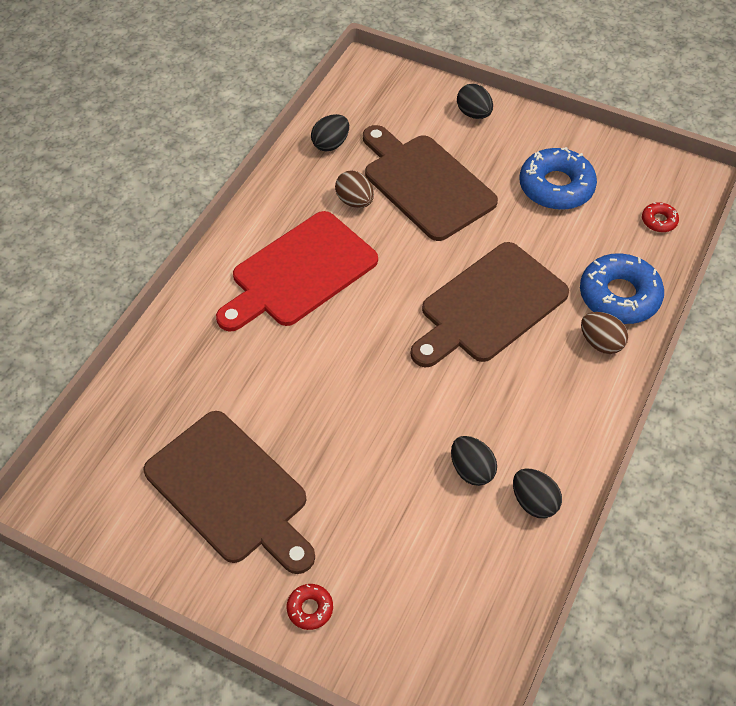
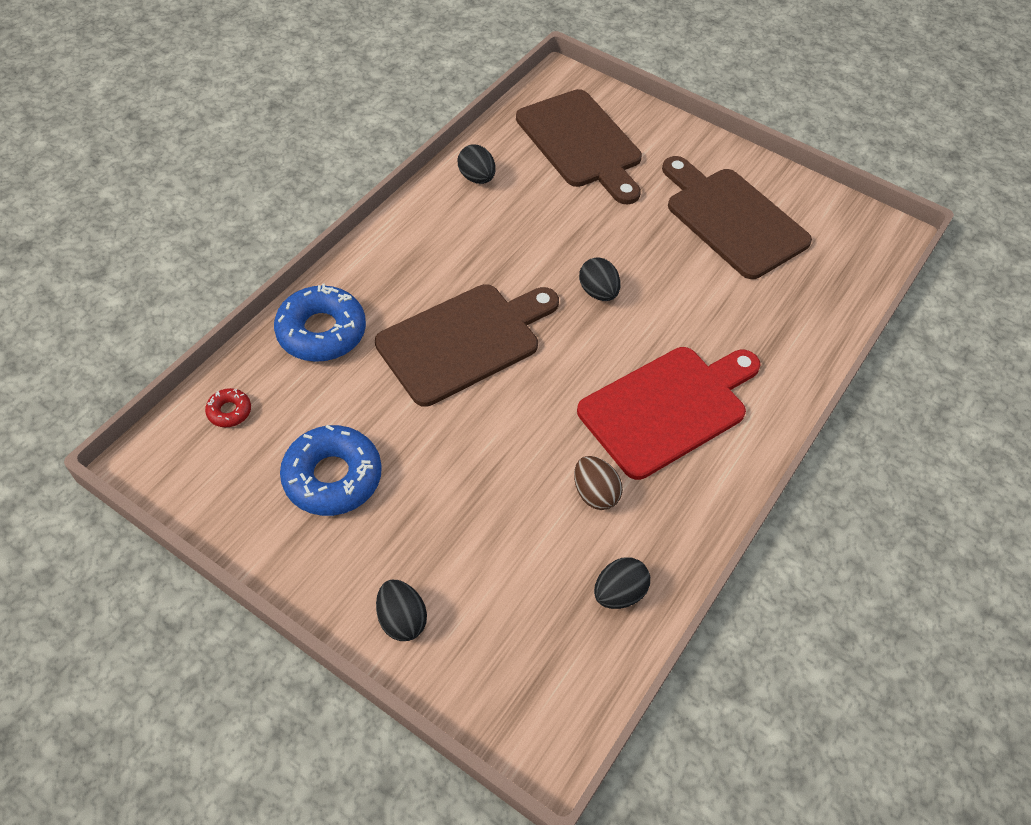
camera: 175 degrees left, 0 degrees up
red donut [287,584,333,630] -> none
brown cutting board [363,125,498,241] -> brown cutting board moved to [516,89,642,204]
black egg [451,436,497,486] -> black egg moved to [579,257,621,301]
brown egg [581,312,628,354] -> none

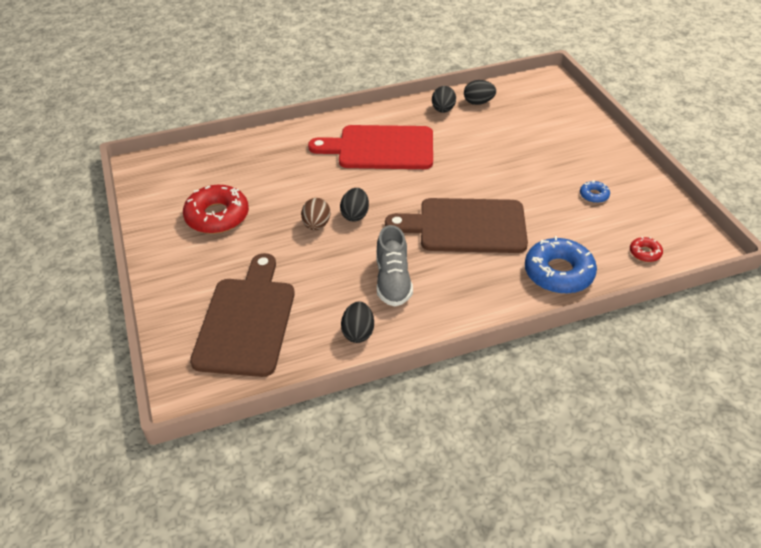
camera: 140 degrees left, 10 degrees down
blue donut [280,425,382,516] -> blue donut [580,180,610,203], size x0.47
black egg [376,580,427,641] -> black egg moved to [432,86,456,113]
brown egg [574,456,623,510] -> brown egg moved to [301,198,330,230]
brown cutting board [662,156,812,279] -> red donut [183,185,249,234]
none -> grey shoe [376,225,413,306]

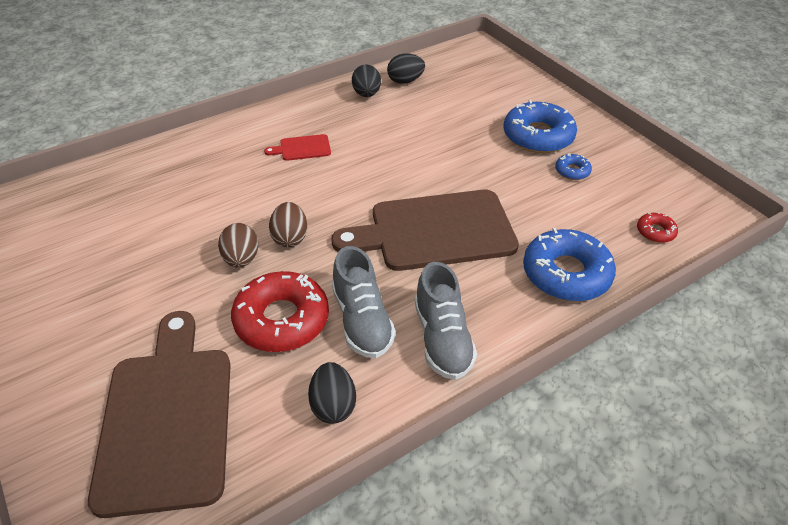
camera: 15 degrees left, 0 degrees up
red donut [183,185,249,234] -> red donut moved to [231,271,329,352]
red cutting board [308,125,433,169] -> red cutting board [264,134,331,161], size x0.41
black egg [340,188,369,222] -> brown egg [269,202,307,247]
none -> grey shoe [415,262,477,380]
none -> blue donut [504,100,577,153]

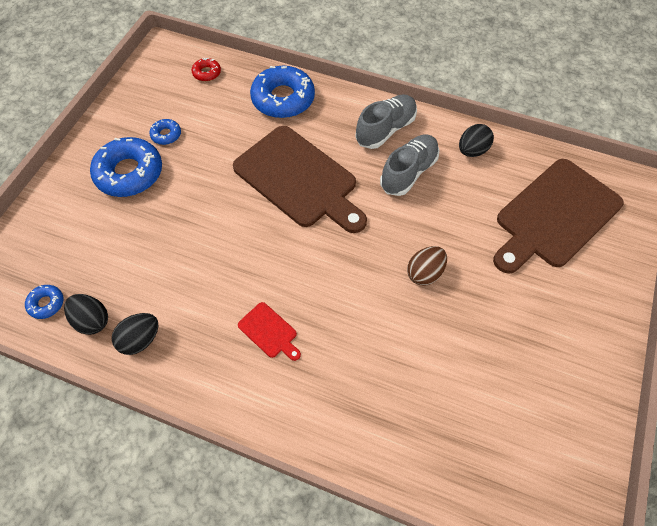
camera: 125 degrees left, 15 degrees up
red donut [231,271,329,352] -> none
brown egg [269,202,307,247] -> none
none -> blue donut [25,285,64,319]

